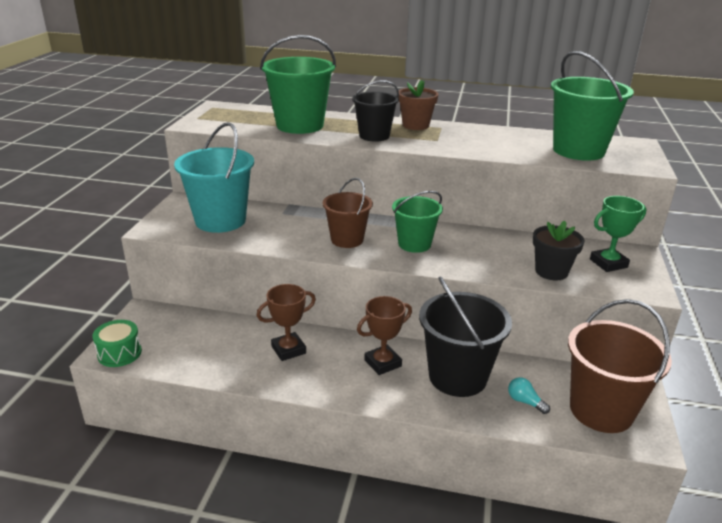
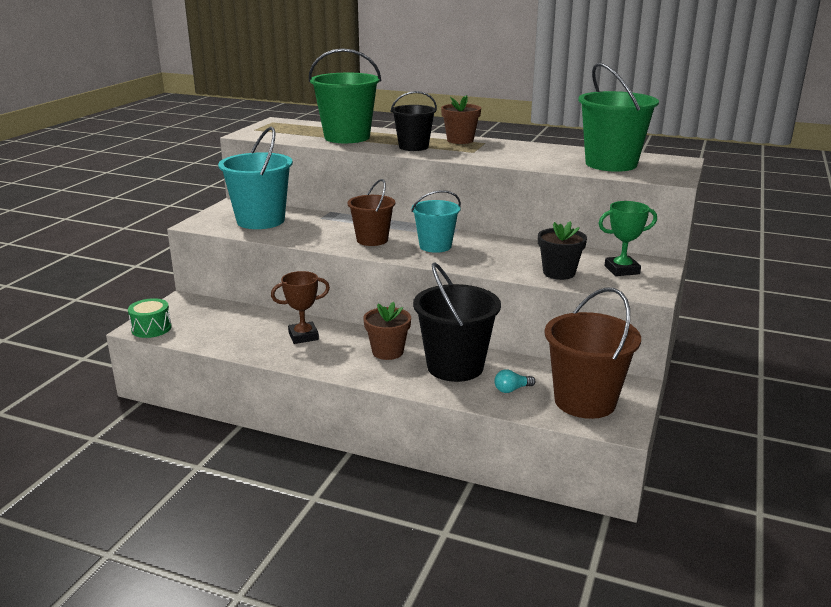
camera: 10 degrees right, 5 degrees down
brown trophy [357,296,412,375] -> brown flower pot [363,301,411,360]
green bucket [392,191,443,253] -> turquoise bucket [411,190,461,253]
turquoise light bulb [508,377,550,414] -> turquoise light bulb turned 75 degrees counterclockwise [494,369,536,393]

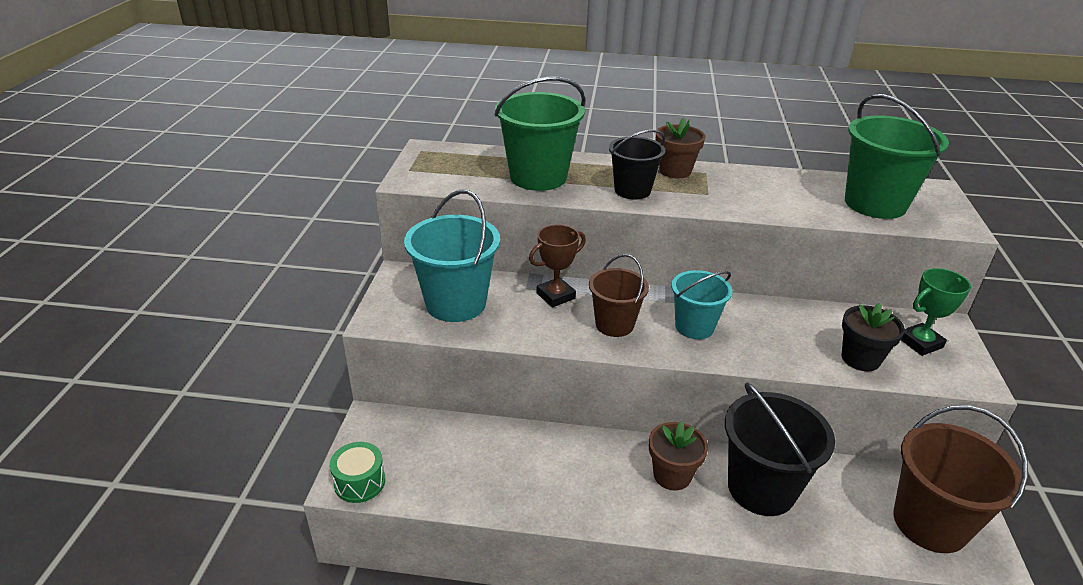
camera: 15 degrees left, 10 degrees up
brown trophy [271,271,330,344] -> brown trophy moved to [529,225,586,307]
turquoise light bulb [494,369,536,393] -> none

